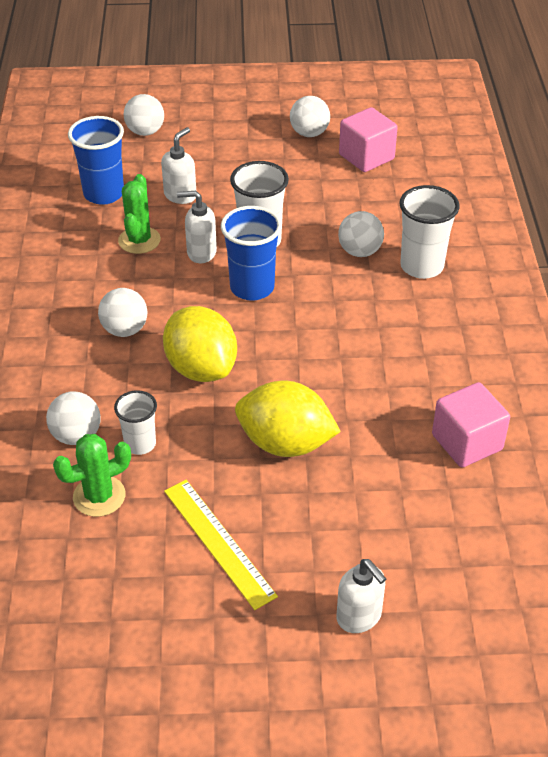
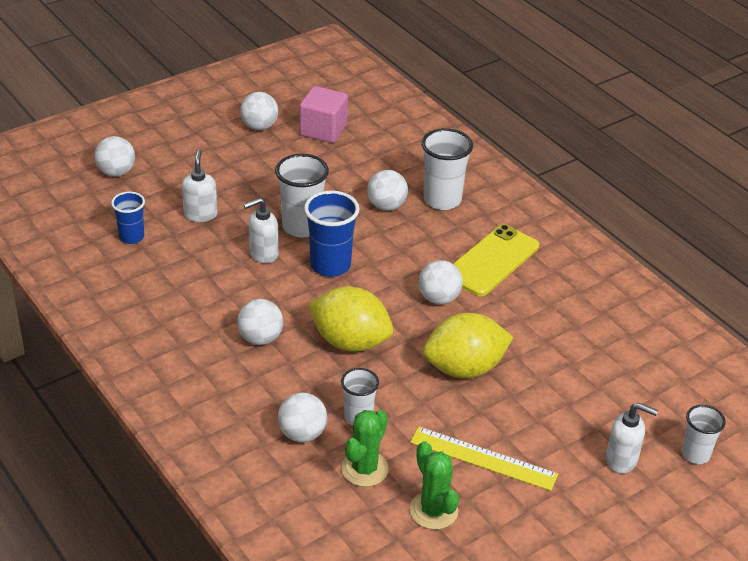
camera: 35 degrees left, 5 degrees down
blue cup [68,116,124,205] -> blue cup [111,191,145,244], size x0.62
green cactus [118,174,161,254] -> green cactus moved to [409,441,459,530]
pink cube [432,382,510,467] -> none
none -> white ball [418,260,463,304]
none -> yellow phone [453,224,539,296]
none -> white cup [681,405,726,464]

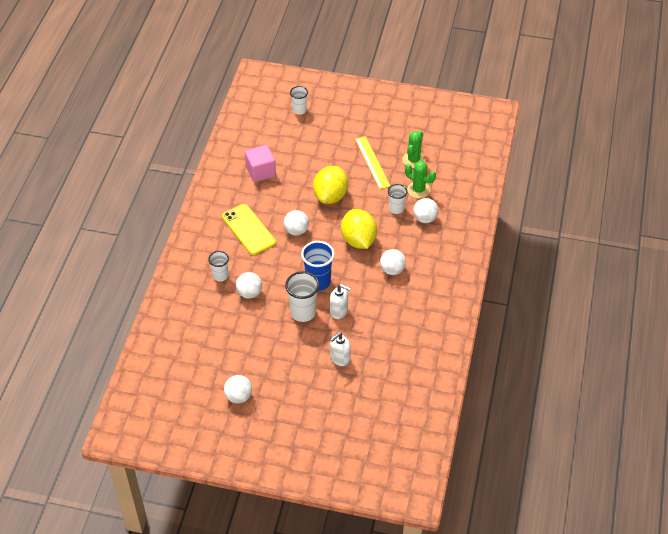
camera: 130 degrees left, 10 degrees up
white ball [94,136,135,176] -> none
blue cup [111,191,145,244] -> none
pink cube [299,86,348,143] -> pink cube moved to [245,145,276,182]
green cactus [341,410,389,487] -> green cactus turned 45 degrees clockwise [405,161,436,198]
white cup [421,128,473,210] -> white cup [208,251,229,282], size x0.62
yellow lemon [423,313,513,378] -> yellow lemon turned 75 degrees clockwise [313,166,348,204]
yellow phone [453,224,539,296] -> yellow phone turned 60 degrees clockwise [222,204,276,255]
white soap dispenser [606,402,658,473] -> none

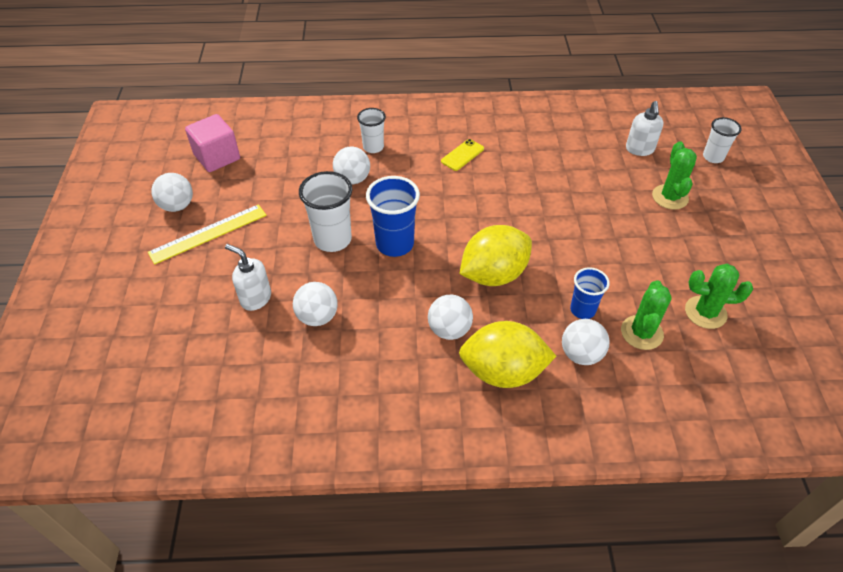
camera: 75 degrees right, 0 degrees up
yellow phone [222,204,276,255] -> yellow phone [441,139,484,171], size x0.52
pink cube [245,145,276,182] -> pink cube moved to [185,114,240,172]
white ball [284,210,309,235] -> white ball moved to [293,282,338,326]
yellow lemon [313,166,348,204] -> yellow lemon moved to [459,321,556,388]
white soap dispenser [330,284,351,319] -> white soap dispenser moved to [626,101,663,156]
yellow ruler [355,136,390,189] -> yellow ruler moved to [148,204,267,265]
white cup [388,184,407,214] -> blue cup [570,267,610,319]
none -> green cactus [652,141,697,210]

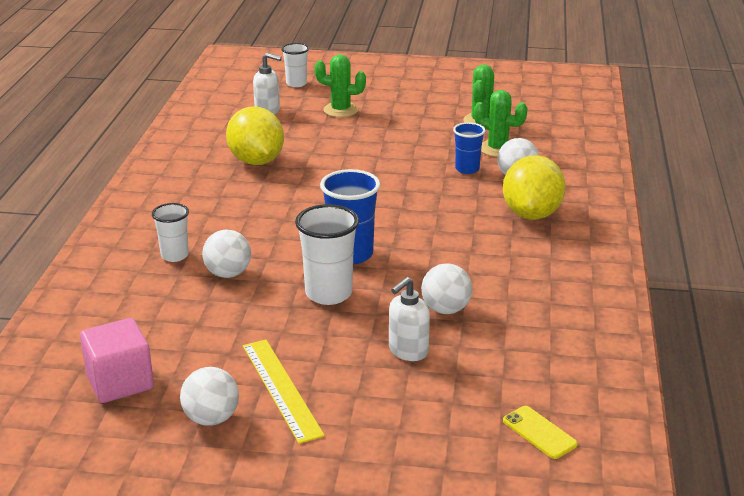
camera: 80 degrees left, 20 degrees down
white ball [428,295,473,340] -> none
yellow phone [441,139,484,171] -> yellow phone moved to [503,406,578,459]
yellow lemon [460,225,532,286] -> yellow lemon moved to [226,107,284,165]

